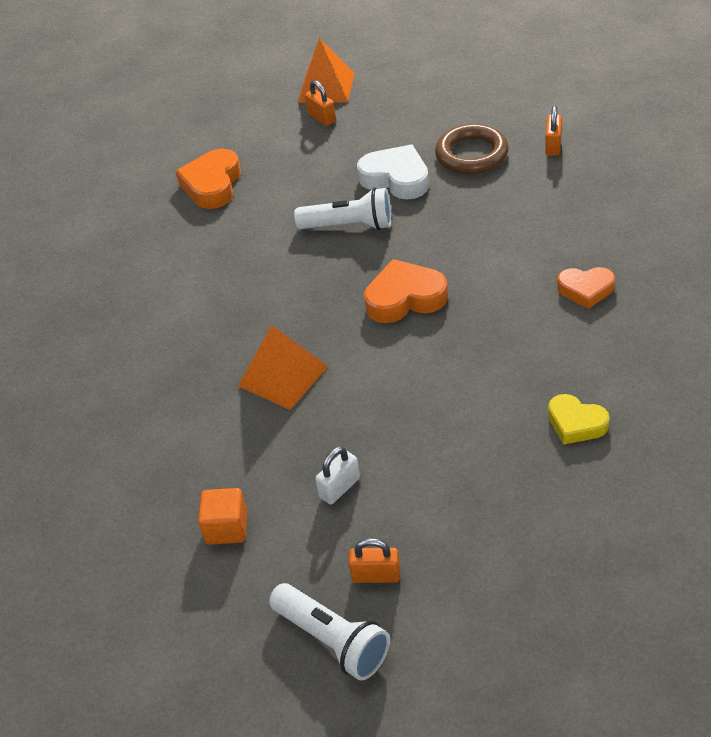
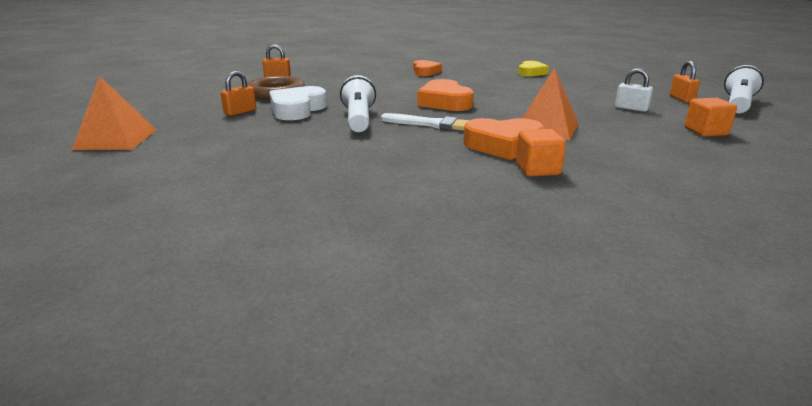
camera: 105 degrees left, 20 degrees down
orange heart [175,149,241,209] -> orange heart moved to [463,118,544,160]
orange padlock [305,80,336,126] -> orange padlock moved to [220,71,256,116]
none -> white brush [381,113,470,131]
none -> orange cube [516,129,566,176]

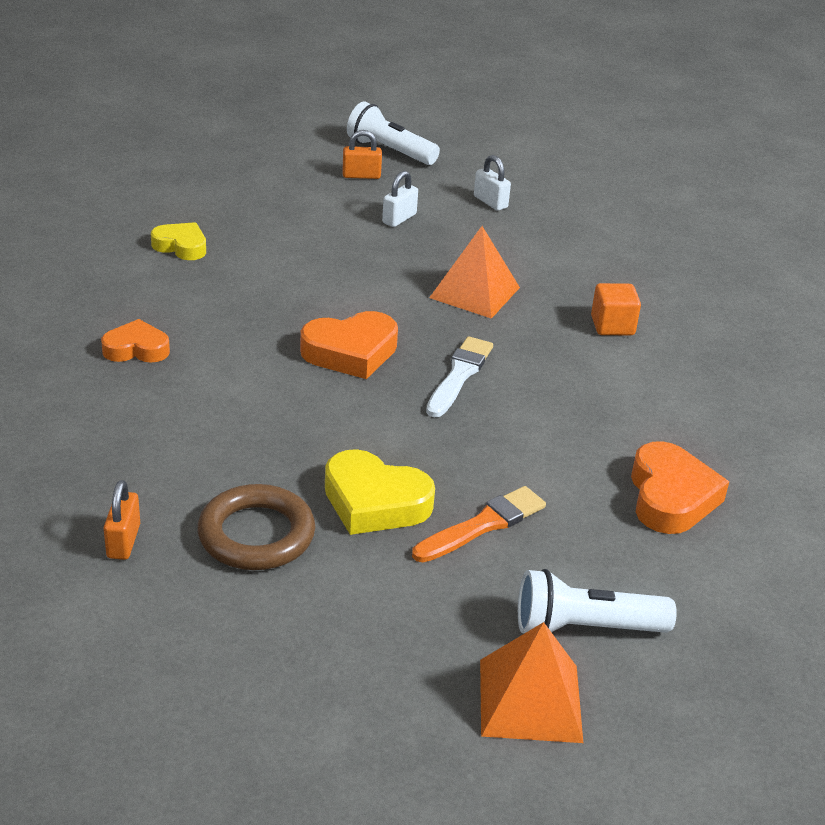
camera: 90 degrees left, 10 degrees up
orange padlock [220,71,256,116] -> none
white heart [269,86,327,120] -> yellow heart [325,449,435,535]
white flashlight [340,75,376,132] -> white flashlight moved to [518,569,677,633]
orange heart [463,118,544,160] -> orange heart moved to [631,441,729,534]
orange cube [684,98,737,137] -> white padlock [474,155,511,211]
none -> orange brush [412,486,546,562]

